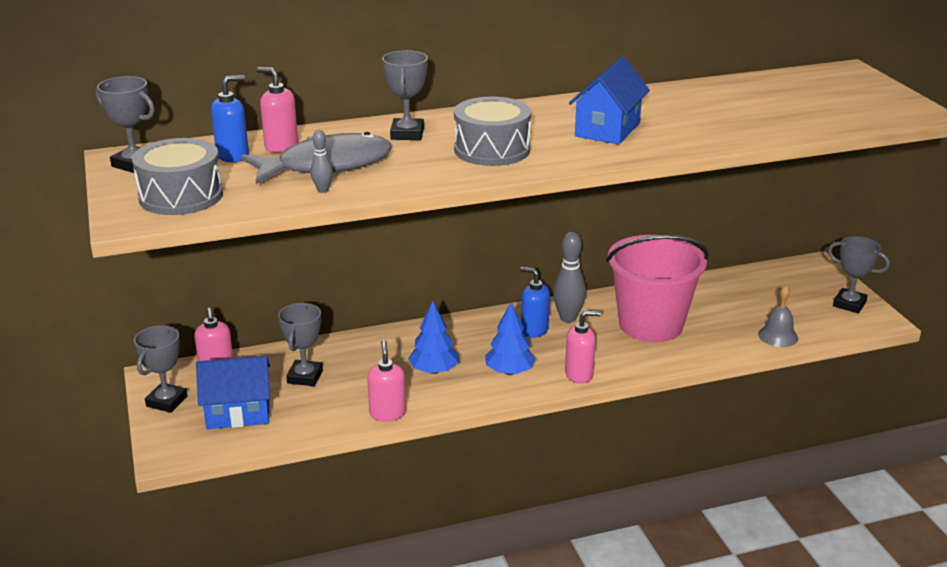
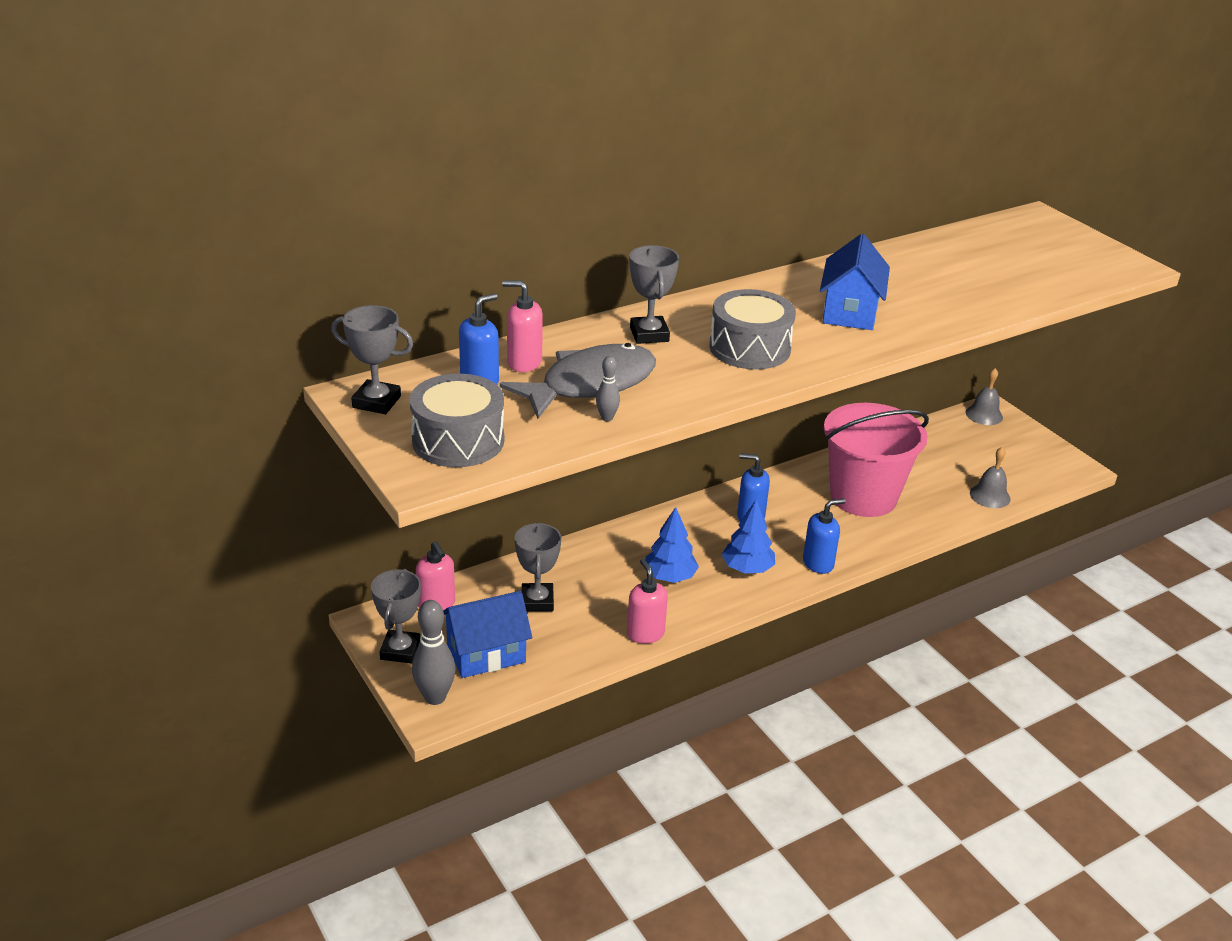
camera: 15 degrees left, 5 degrees up
grey bowling pin [553,232,586,322] -> grey bowling pin moved to [412,600,456,705]
pink soap dispenser [565,311,601,384] -> blue soap dispenser [803,498,846,574]
grey trophy [828,236,890,313] -> none
none -> grey bell [966,368,1003,425]

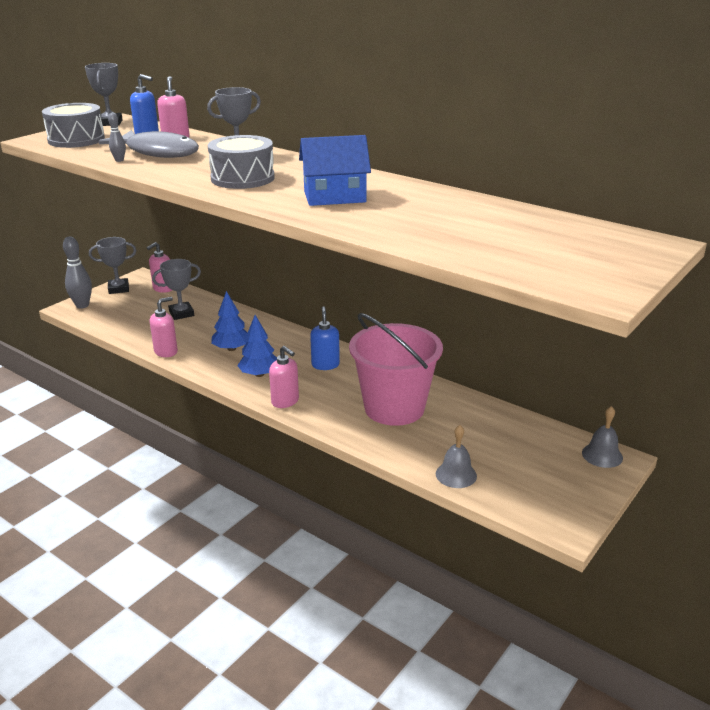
camera: 70 degrees right, 5 degrees down
blue house [443,591,532,678] -> none
blue soap dispenser [803,498,846,574] -> pink soap dispenser [269,346,299,408]

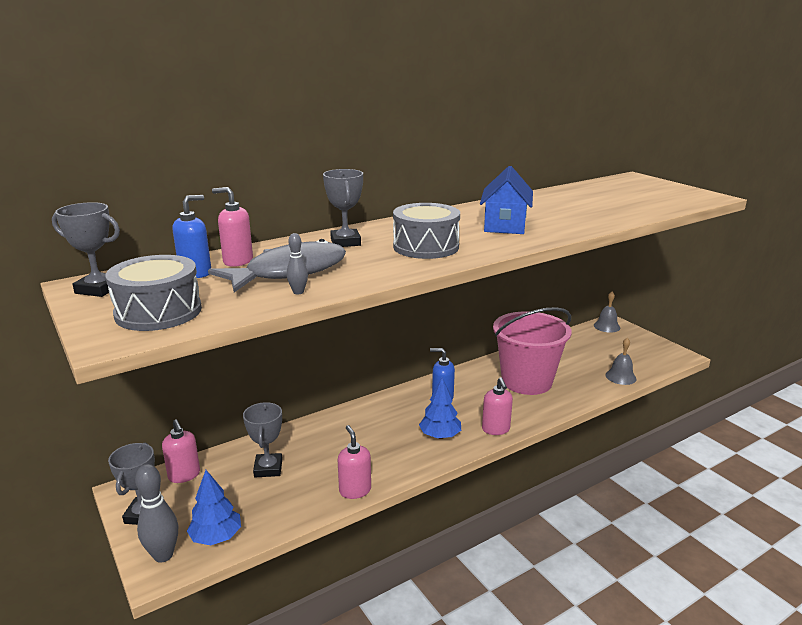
camera: 70 degrees left, 5 degrees down
blue tree [211,291,247,351] -> blue tree moved to [187,470,241,545]
pink soap dispenser [269,346,299,408] -> pink soap dispenser turned 105 degrees clockwise [482,377,513,435]

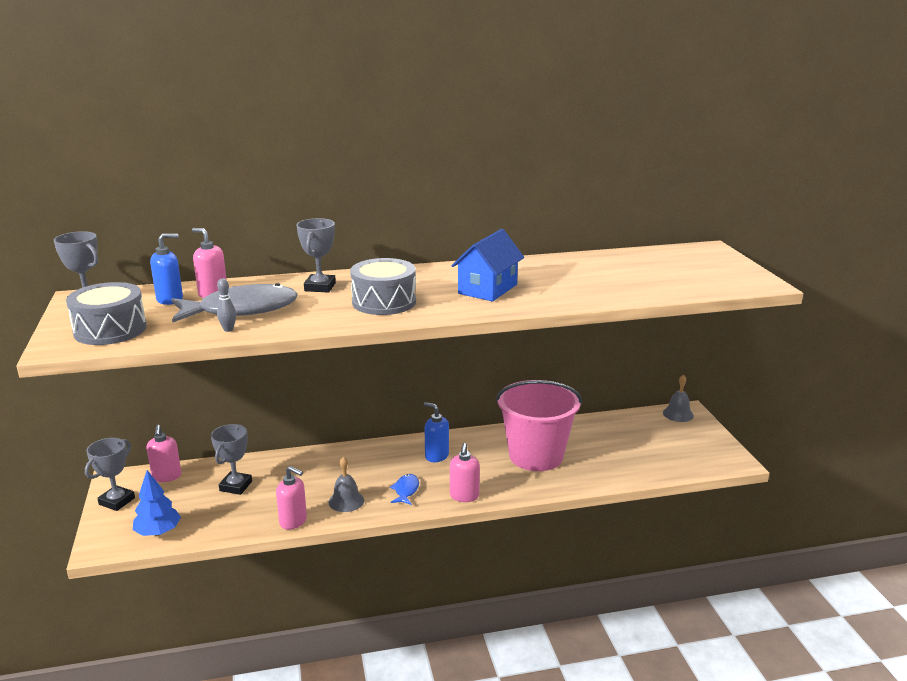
camera: 20 degrees right, 0 degrees up
grey bowling pin [135,464,178,563] -> none
pink soap dispenser [338,425,371,499] -> pink soap dispenser turned 120 degrees clockwise [276,466,307,530]
blue tree [419,377,461,439] -> blue fish [390,474,419,505]
grey bell [605,338,637,385] -> grey bell moved to [328,456,364,512]

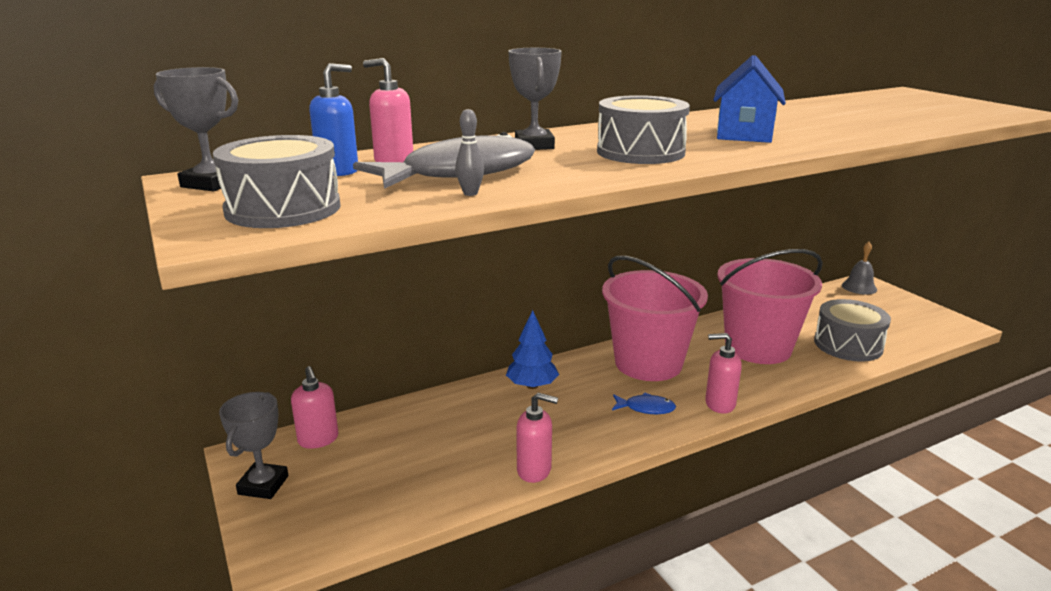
camera: 15 degrees left, 0 degrees up
blue tree [133,470,181,536] -> blue tree moved to [506,310,559,389]
grey trophy [211,424,252,495] -> none
grey bell [328,456,364,512] -> none
blue fish [390,474,419,505] -> blue fish turned 105 degrees clockwise [612,393,676,414]
blue soap dispenser [424,402,449,462] -> pink bucket [602,256,708,381]
pink soap dispenser [450,443,480,502] -> pink soap dispenser turned 105 degrees clockwise [705,333,742,413]
none -> grey drum [814,299,891,362]

